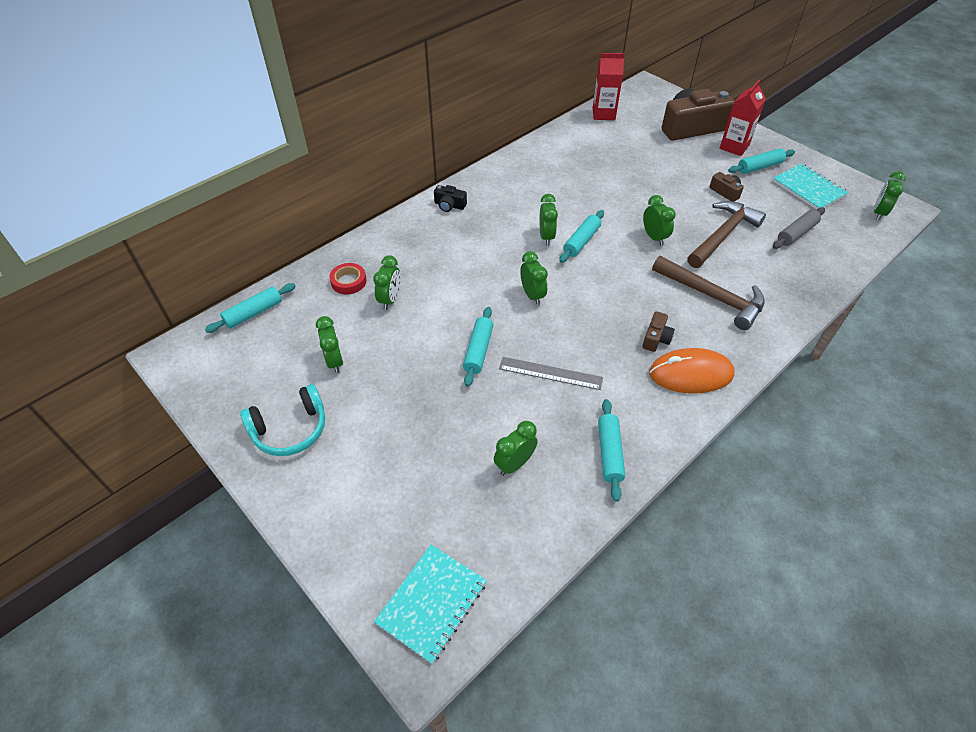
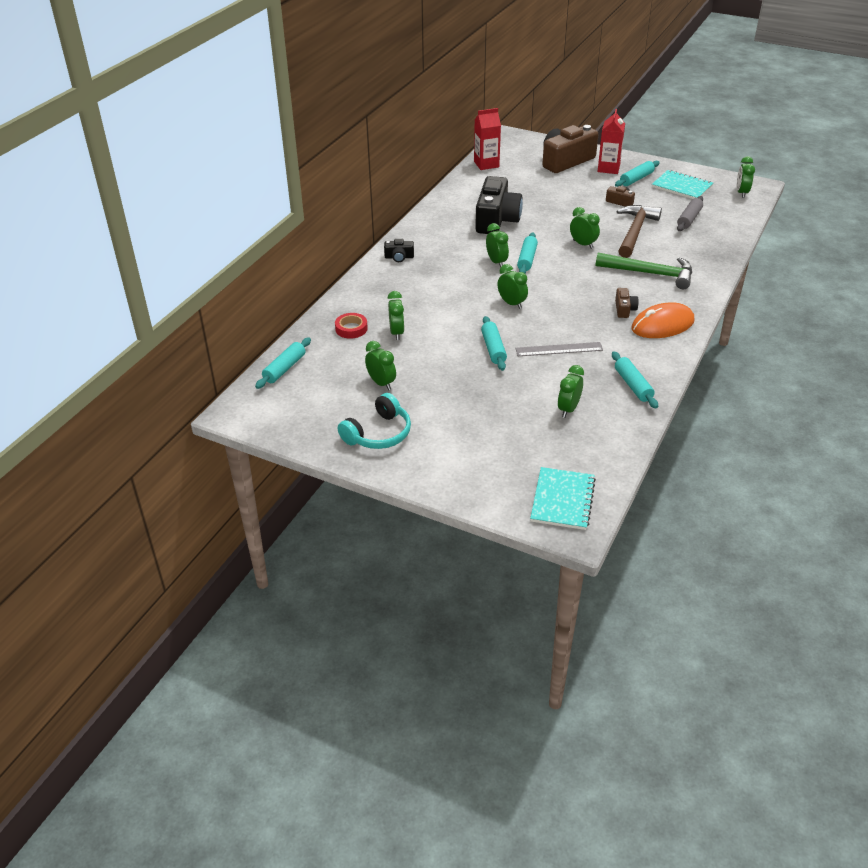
camera: 20 degrees left, 10 degrees down
brown hammer [652,256,765,330] -> green hammer [596,253,692,289]
none -> black camera [475,176,523,234]

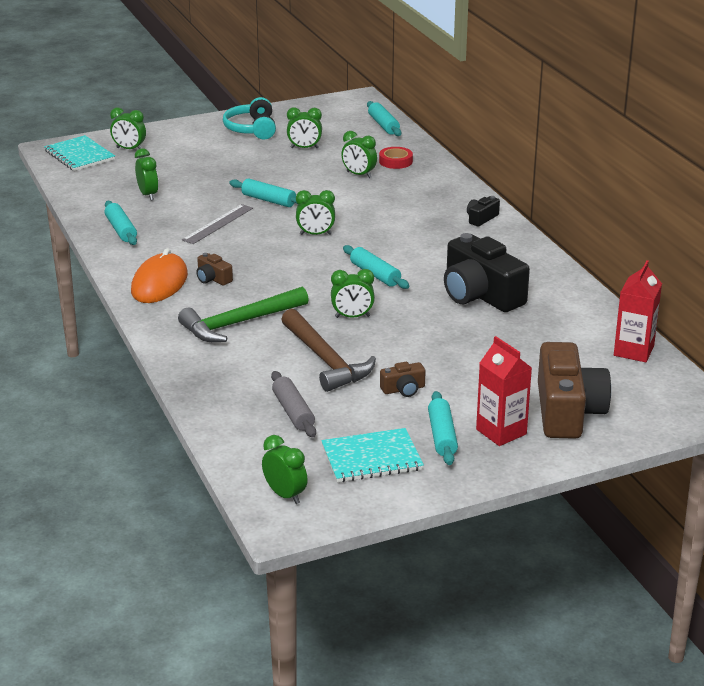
camera: 130 degrees right, 10 degrees down
green clock [486,223,509,268] -> green clock moved to [110,108,146,149]
turquoise rolling pin [612,351,658,409] -> turquoise rolling pin turned 45 degrees clockwise [104,201,137,245]

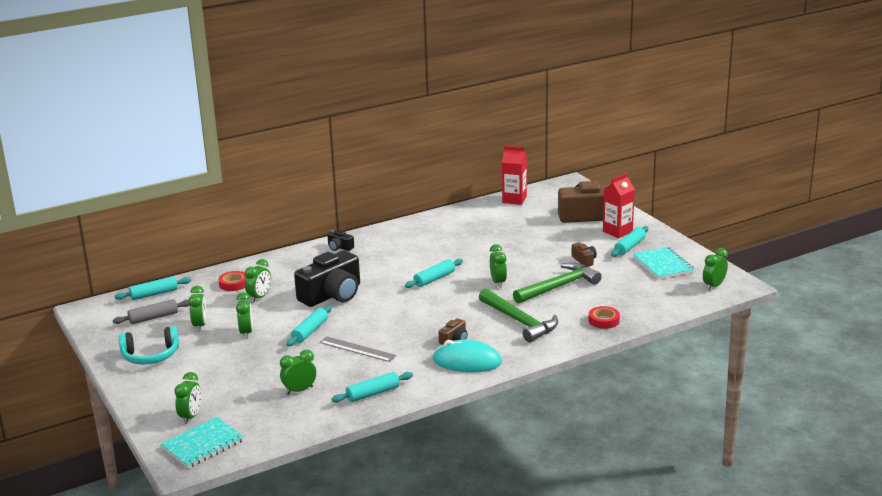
camera: 95 degrees left, 5 degrees down
orange mouse [131,248,188,303] -> turquoise mouse [433,340,502,372]
grey rolling pin [271,371,316,437] -> grey rolling pin moved to [113,299,190,324]
brown hammer [281,309,376,392] -> green hammer [513,263,602,304]
green clock [296,190,335,235] -> green clock moved to [236,292,253,339]
turquoise rolling pin [428,391,458,465] -> turquoise rolling pin turned 45 degrees counterclockwise [611,226,649,257]
black camera [444,233,530,312] -> black camera moved to [294,250,360,307]
none -> red tape [589,306,620,329]

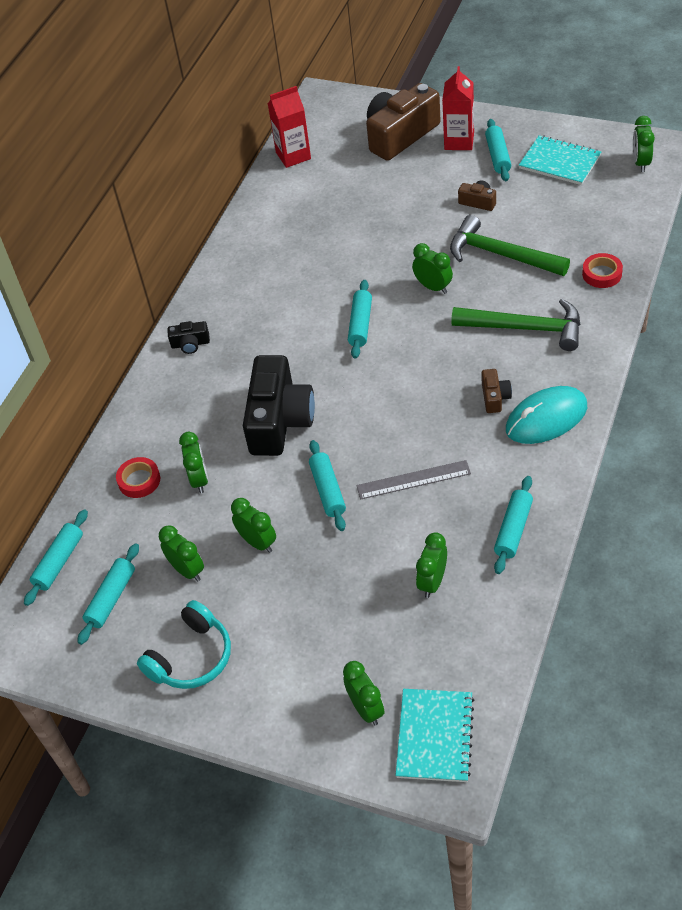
camera: 35 degrees left, 25 degrees up
grey rolling pin [113,299,190,324] -> turquoise rolling pin [78,543,139,645]
green hammer [513,263,602,304] -> green hammer turned 75 degrees counterclockwise [450,215,570,276]

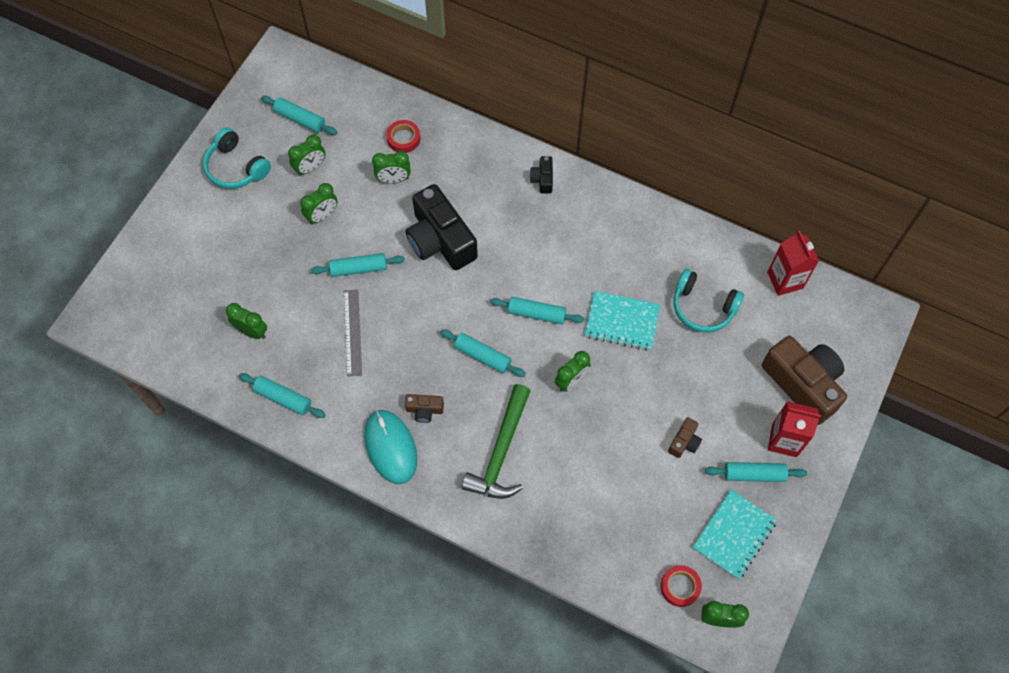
camera: 90 degrees right, 15 degrees up
turquoise rolling pin [24,509,88,606] -> turquoise rolling pin moved to [440,329,526,377]
black camera [243,355,315,456] -> black camera turned 45 degrees clockwise [405,184,478,270]
green clock [343,661,385,725] -> none
turquoise notebook [395,689,474,782] -> turquoise notebook moved to [585,291,660,351]
green hammer [450,215,570,276] -> none
red tape [582,253,623,288] -> red tape moved to [661,565,702,607]
none -> turquoise headphones [674,269,744,333]

